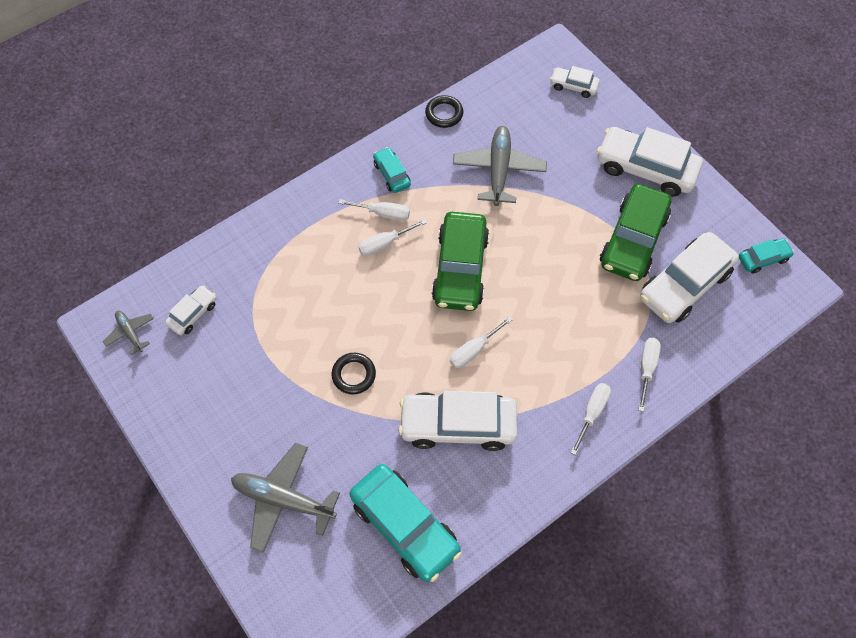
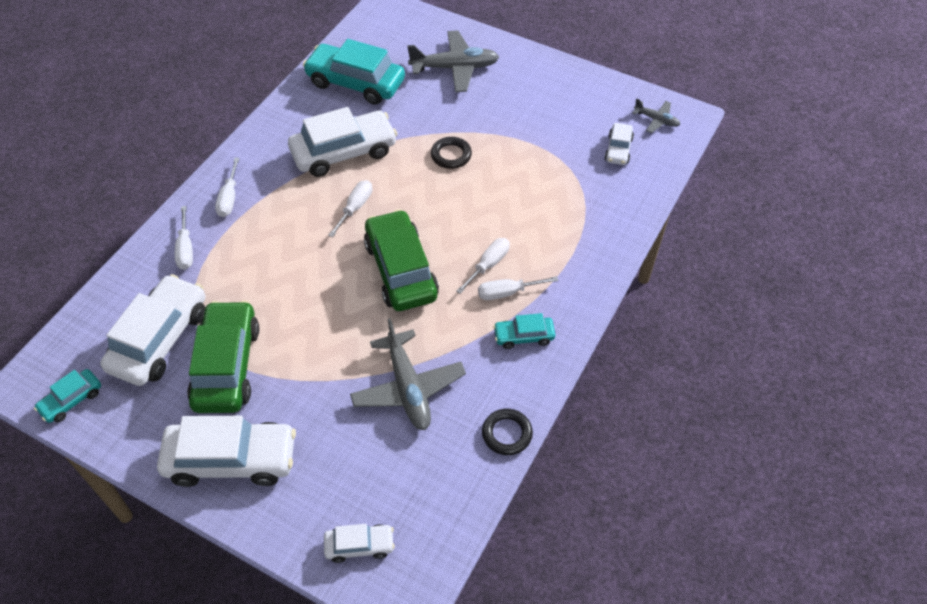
camera: 155 degrees right, 10 degrees down
turquoise car [373,147,411,193] -> turquoise car turned 135 degrees clockwise [493,313,555,349]

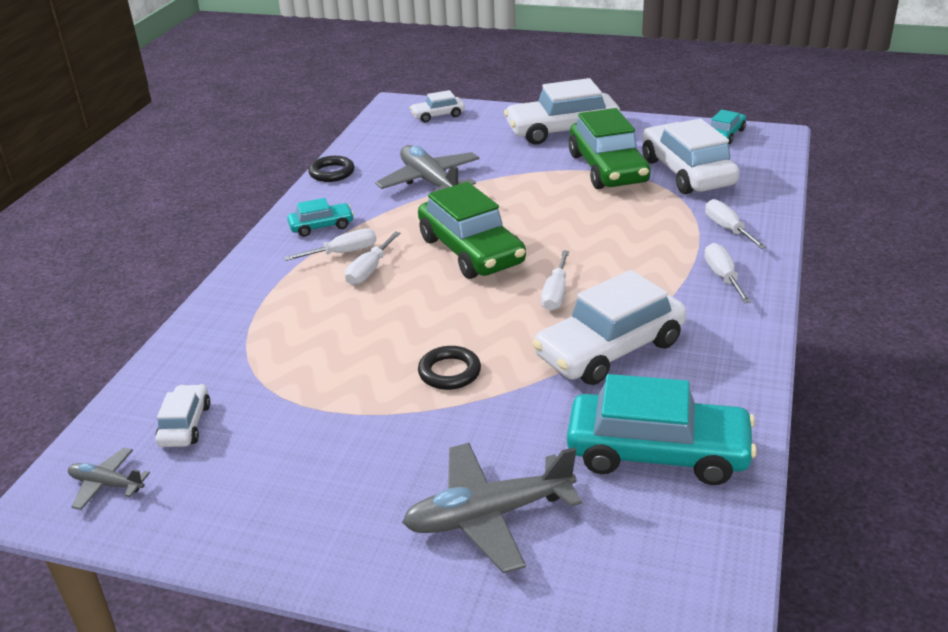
camera: 170 degrees right, 20 degrees down
white car [100,274,205,386] -> white car turned 150 degrees clockwise [642,119,739,194]

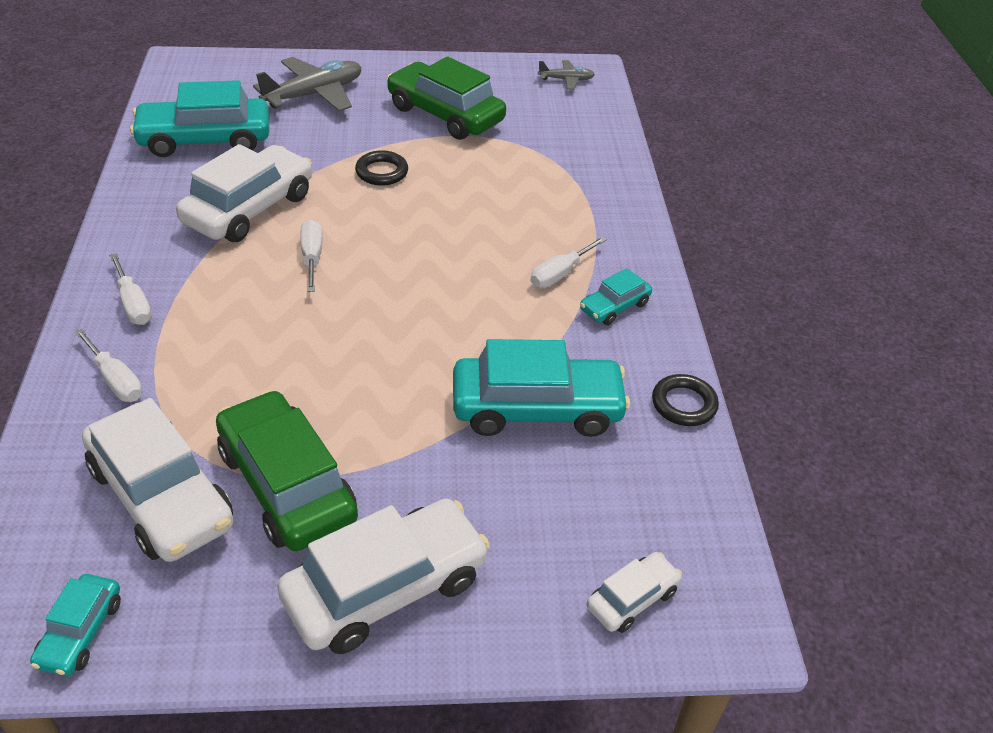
camera: 155 degrees right, 10 degrees up
white car [155,384,211,447] -> none
white screwdriver [345,231,400,285] -> none
grey plane [375,145,480,192] -> turquoise car [453,339,630,437]
green car [418,182,526,279] -> green car moved to [387,57,506,140]

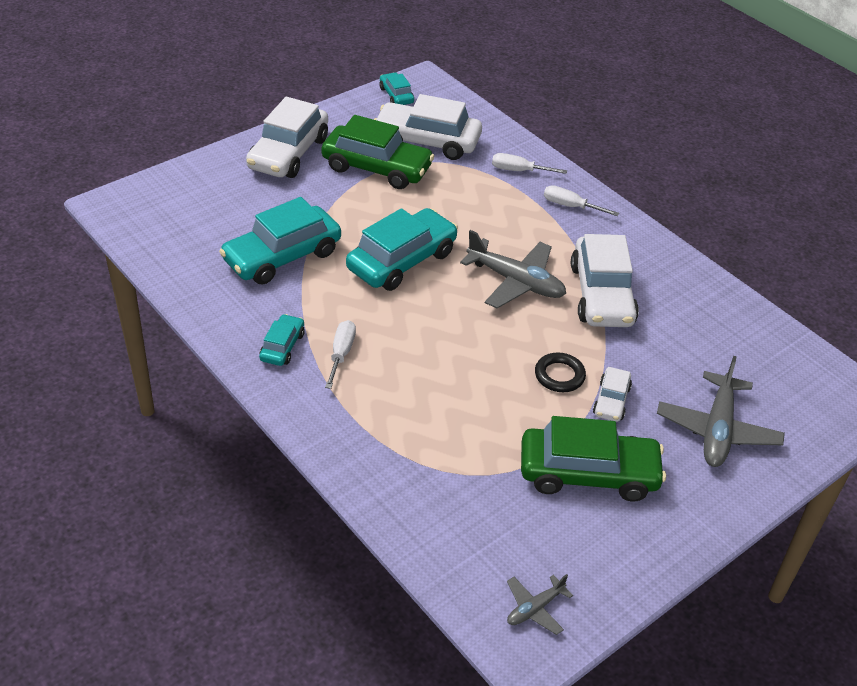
camera: 145 degrees right, 0 degrees up
turquoise car [130,80,269,157] -> turquoise car moved to [346,208,458,291]
white screwdriver [300,220,322,292] -> grey plane [460,230,566,308]
white car [586,552,682,633] -> white car moved to [593,367,632,422]
black ring [652,374,719,426] -> none

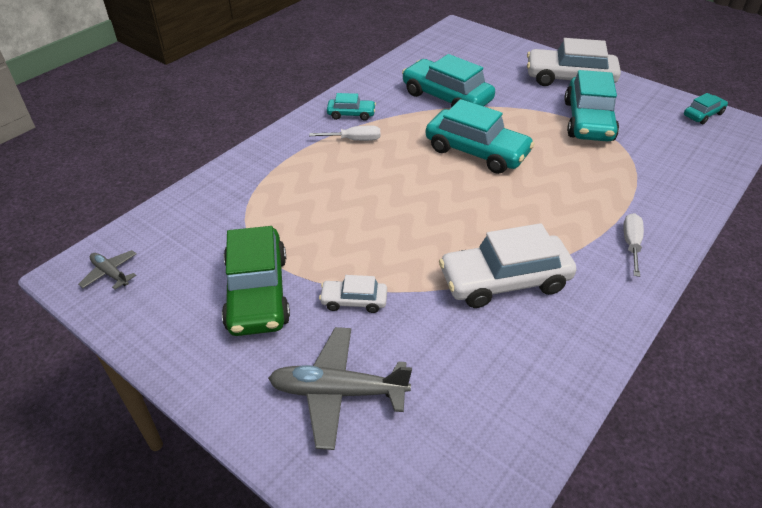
camera: 80 degrees right, 0 degrees up
green car [321,115,434,189] -> turquoise car [564,70,619,141]
white car [374,94,482,160] -> none
grey plane [460,230,566,308] -> none
white screwdriver [492,153,567,174] -> none
black ring [535,352,586,392] -> none

